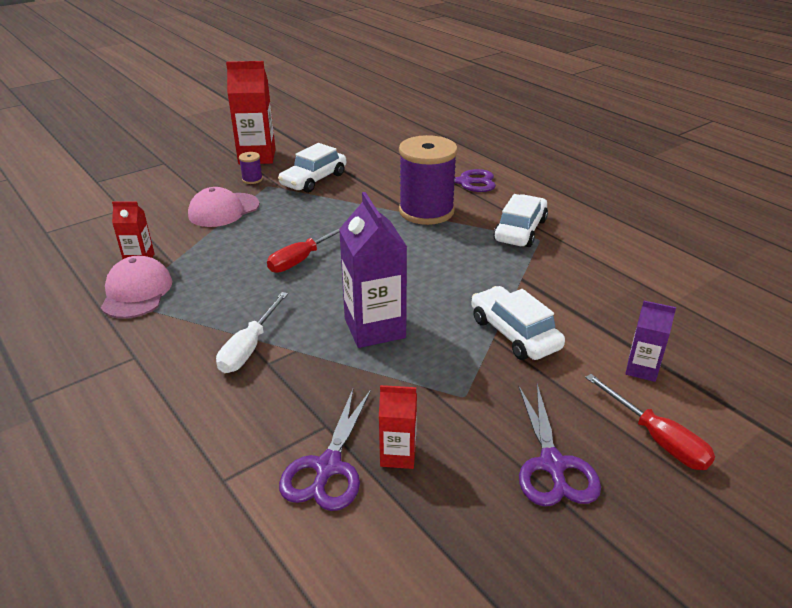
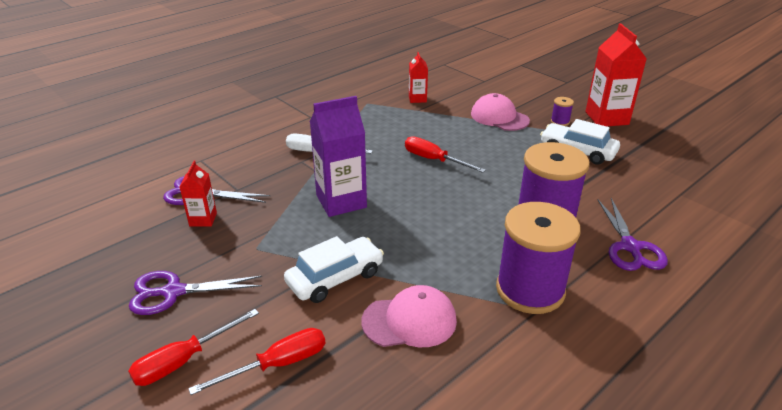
camera: 85 degrees right, 0 degrees up
pink cap [101,256,172,318] -> pink cap moved to [361,285,457,347]
white car [494,194,548,247] -> purple spool [496,202,581,314]
purple carton [625,301,676,382] -> red screwdriver [188,328,325,395]

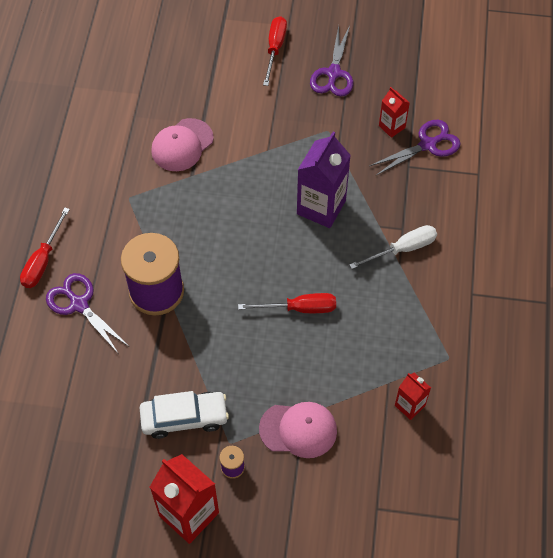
camera: 140 degrees right, 25 degrees up
purple scissors [129,271,262,315] -> purple scissors turned 150 degrees clockwise [310,25,353,97]
red screwdriver [188,328,325,395] -> red screwdriver moved to [20,208,70,288]
white car [284,236,384,303] -> none
purple spool [496,202,581,314] -> none

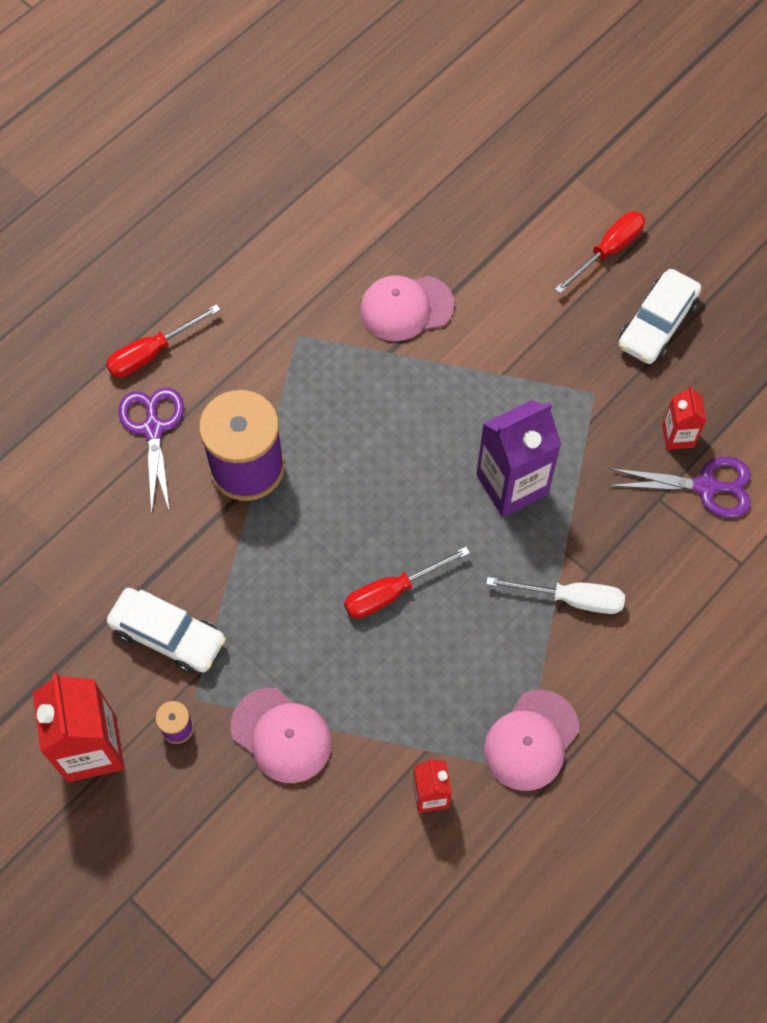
camera: 35 degrees right, 5 degrees up
red screwdriver [238,293,336,313] -> red screwdriver turned 120 degrees clockwise [344,547,470,618]
purple scissors [310,25,353,97] -> white car [618,269,701,364]
none -> pink cap [484,690,579,791]

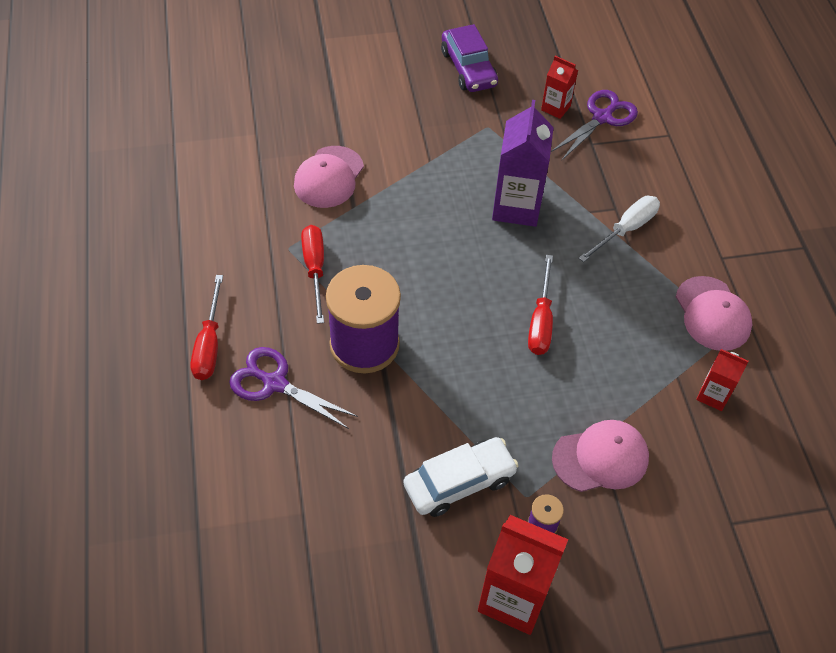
camera: 55 degrees left, 10 degrees down
red screwdriver [555,211,645,294] -> red screwdriver moved to [301,225,324,324]
white car [618,269,701,364] -> purple car [441,24,498,92]

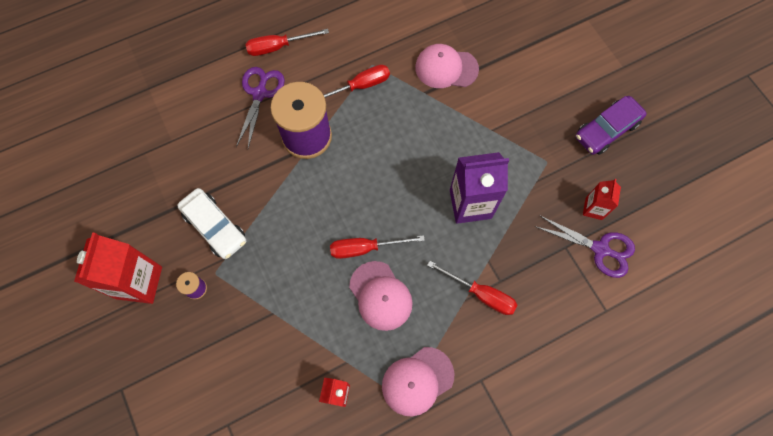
camera: 75 degrees right, 15 degrees up
pink cap [552,420,649,492] -> pink cap moved to [349,261,413,331]
white screwdriver [579,196,660,262] -> red screwdriver [427,261,517,315]

